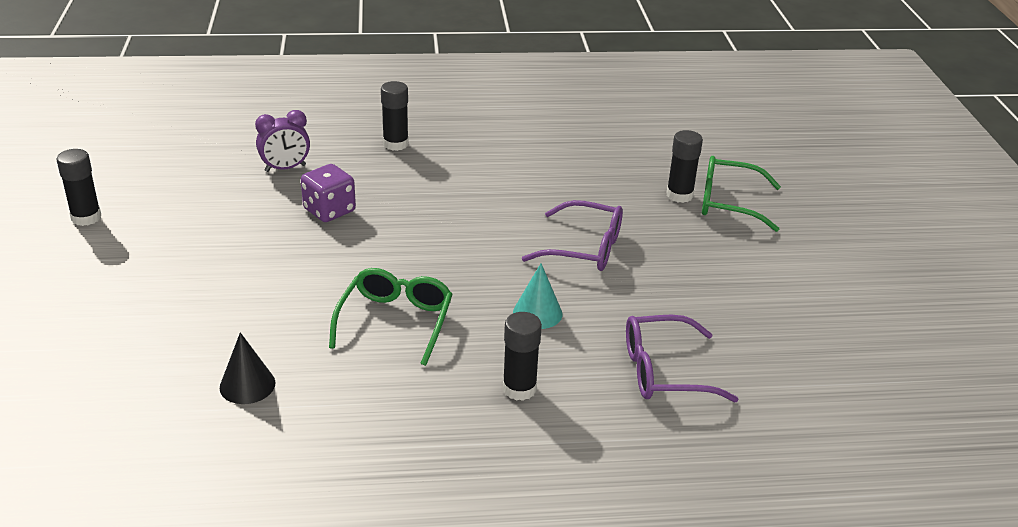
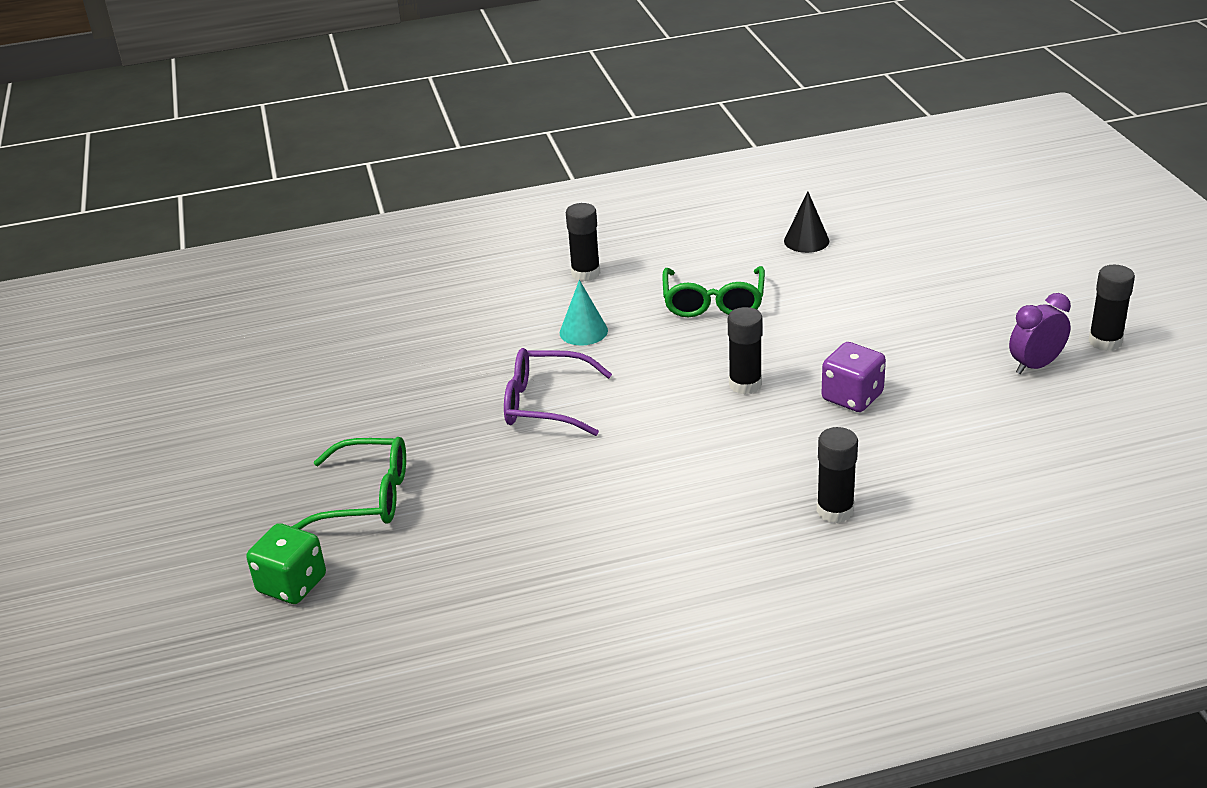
camera: 175 degrees right, 0 degrees up
purple clock [255,110,310,172] -> purple clock moved to [1009,293,1071,374]
purple glasses [626,315,738,402] -> none
black glue stick [666,130,703,203] -> black glue stick moved to [728,307,763,394]
none -> green dice [246,523,326,604]

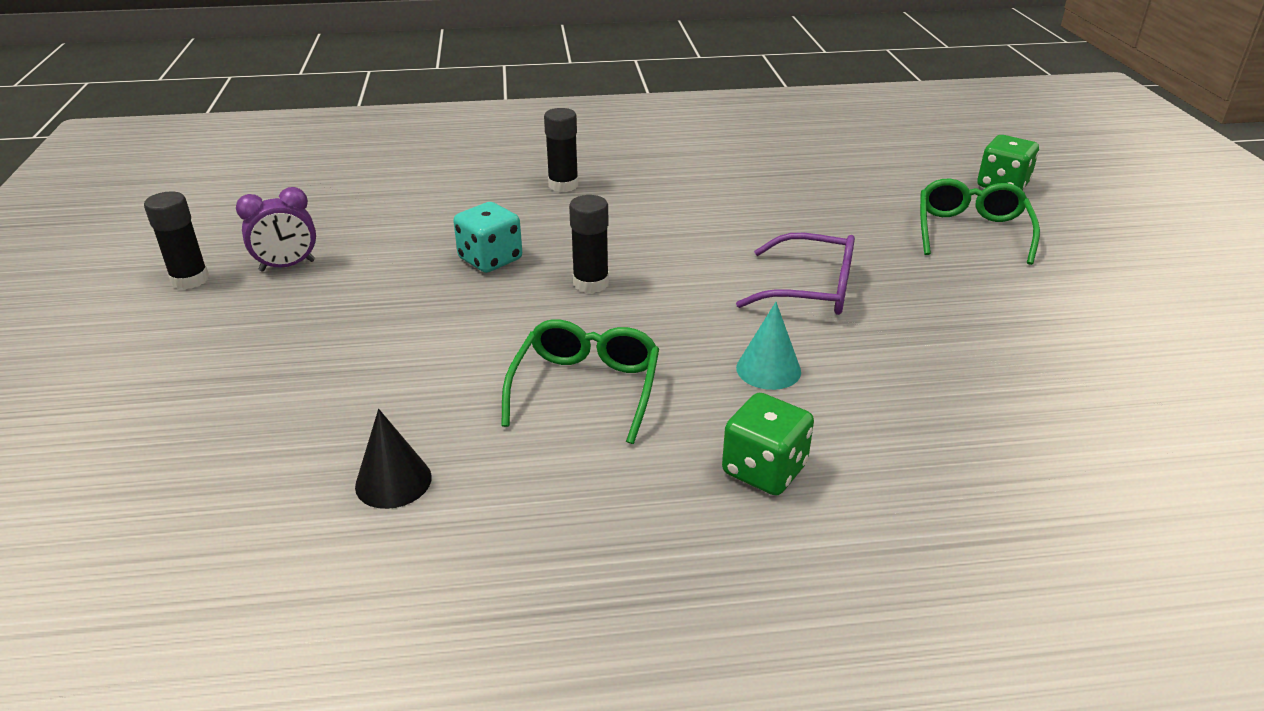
camera: 175 degrees left, 0 degrees up
green glasses [292,437,406,529] -> green glasses turned 90 degrees clockwise [920,179,1040,265]
black glue stick [566,203,600,281] -> green dice [722,393,814,495]
purple dice [821,342,886,412] -> turquoise dice [453,202,522,273]

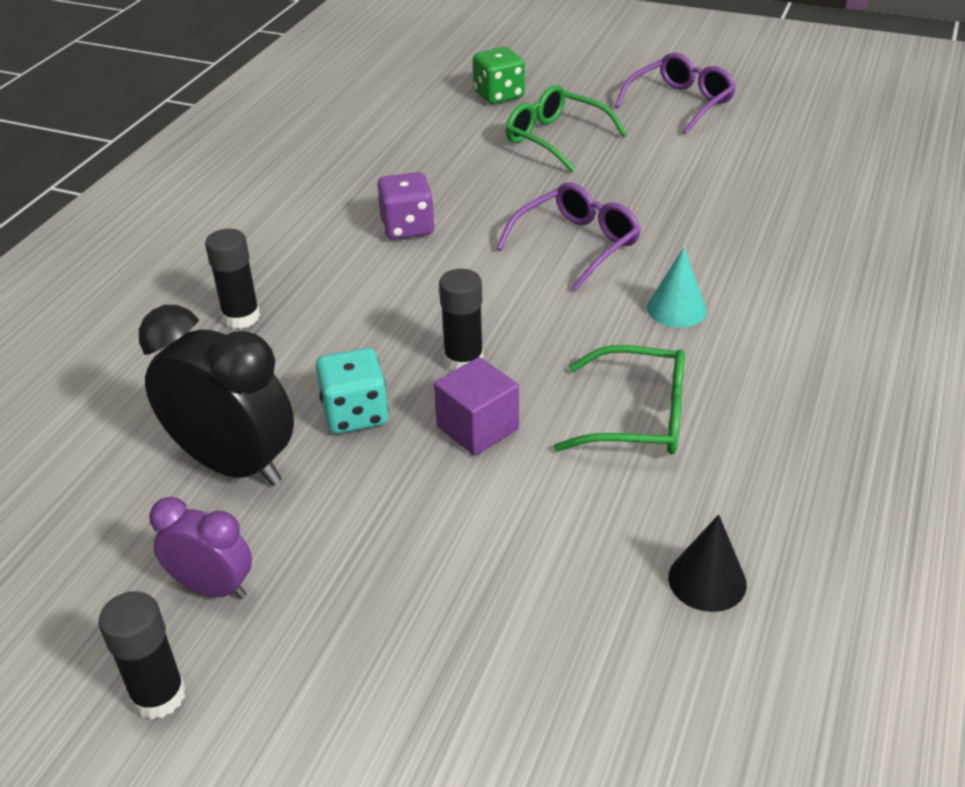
camera: 60 degrees left, 5 degrees up
purple clock [236,187,316,272] -> purple clock turned 75 degrees counterclockwise [149,497,252,599]
green glasses [501,319,659,444] -> green glasses turned 150 degrees clockwise [554,345,685,454]
green dice [722,393,814,495] -> none
none -> black clock [139,305,294,486]
none -> purple dice [377,172,435,240]
none -> purple cube [434,357,519,456]
none -> purple glasses [614,53,736,135]

